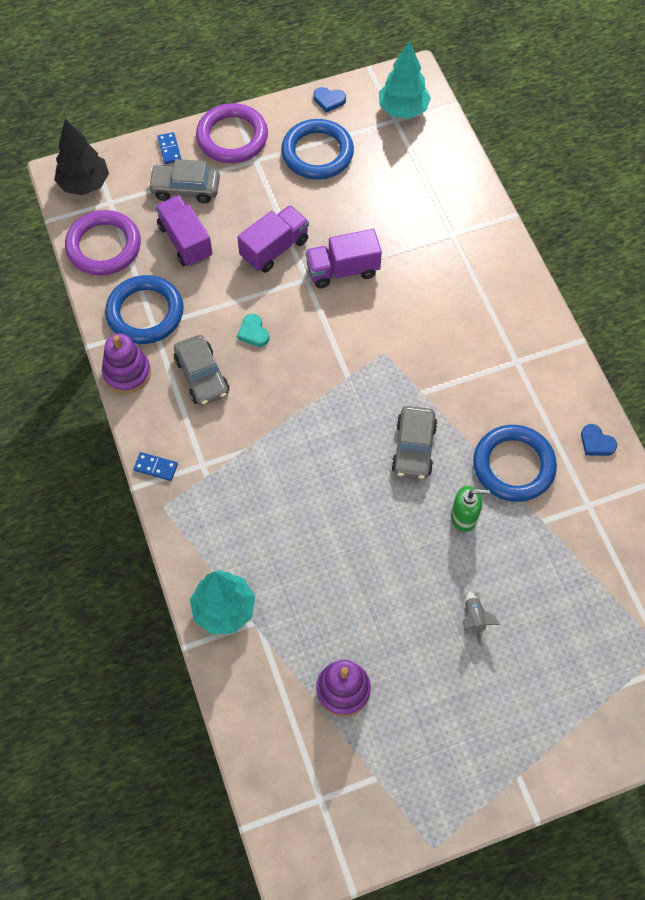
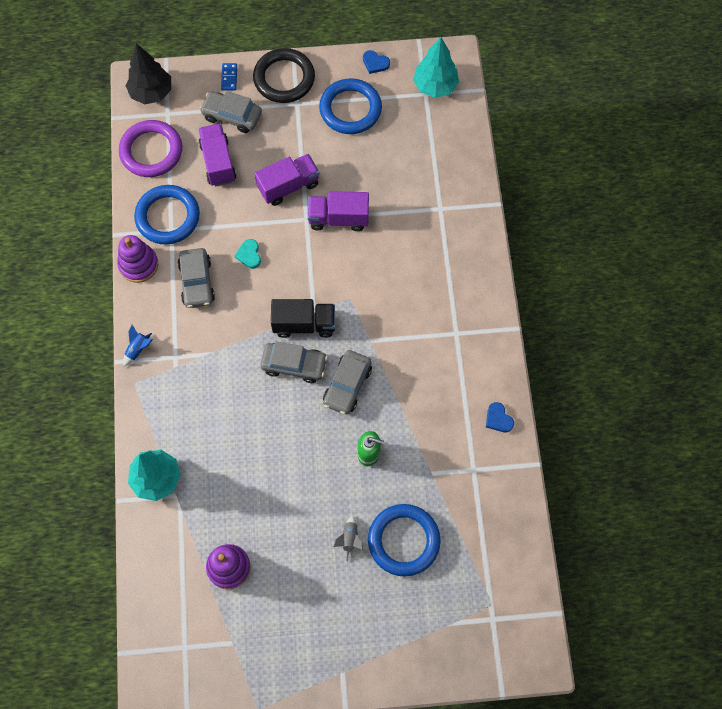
camera: 15 degrees right, 5 degrees up
blue domino [133,452,178,481] -> blue rocket [123,325,153,367]
purple ring [196,103,268,163] -> black ring [253,48,315,103]
blue ring [473,425,557,502] -> blue ring moved to [368,504,441,577]
none -> grey car [260,341,328,383]
none -> black truck [271,299,335,338]

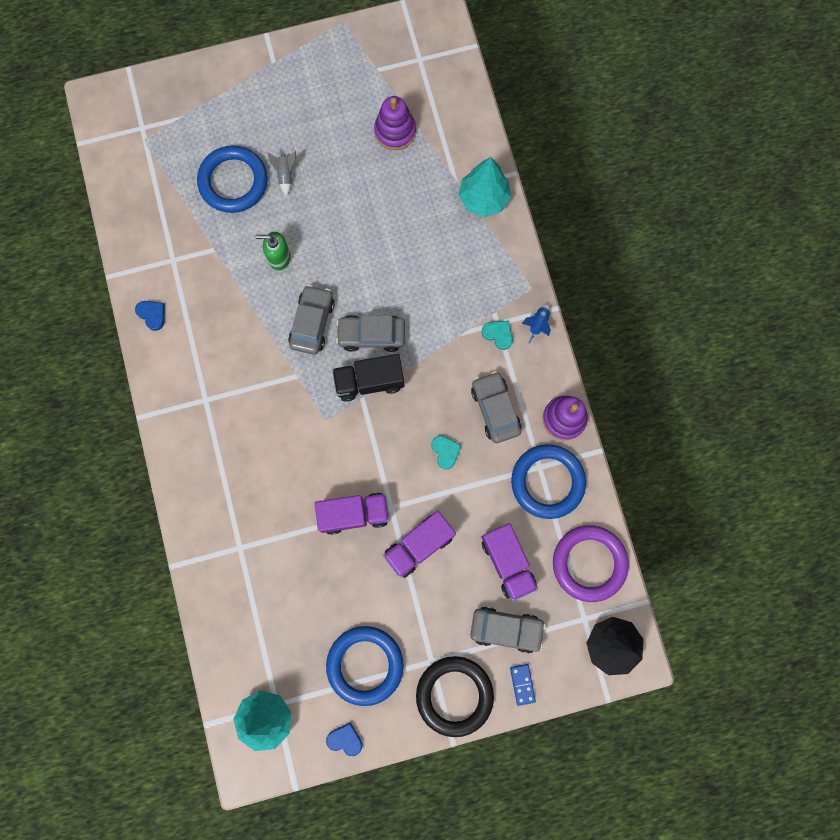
camera: 170 degrees right, 10 degrees up
none -> turquoise heart [482,321,513,350]

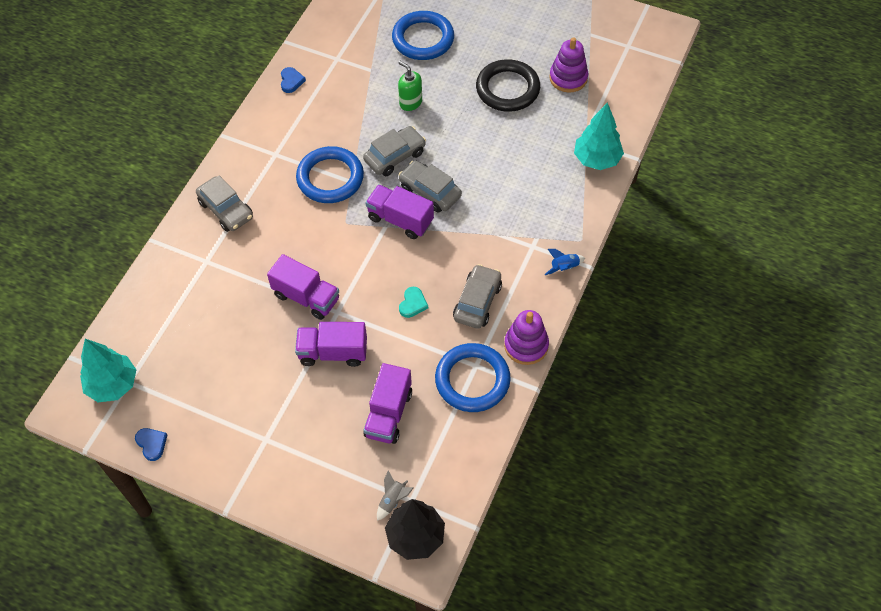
camera: 40 degrees right, 20 degrees down
grey rocket [268,151,296,196] -> grey rocket moved to [377,471,414,521]
blue ring [326,626,404,706] -> blue ring moved to [296,146,364,203]
black truck [332,354,404,401] -> purple truck [366,185,434,239]
black ring [416,656,494,737] -> black ring moved to [476,59,540,112]
grey car [470,607,546,653] -> grey car moved to [196,175,253,232]
turquoise heart [482,321,513,350] -> none
blue domino [510,664,536,706] -> none
purple ring [553,525,629,602] -> none

